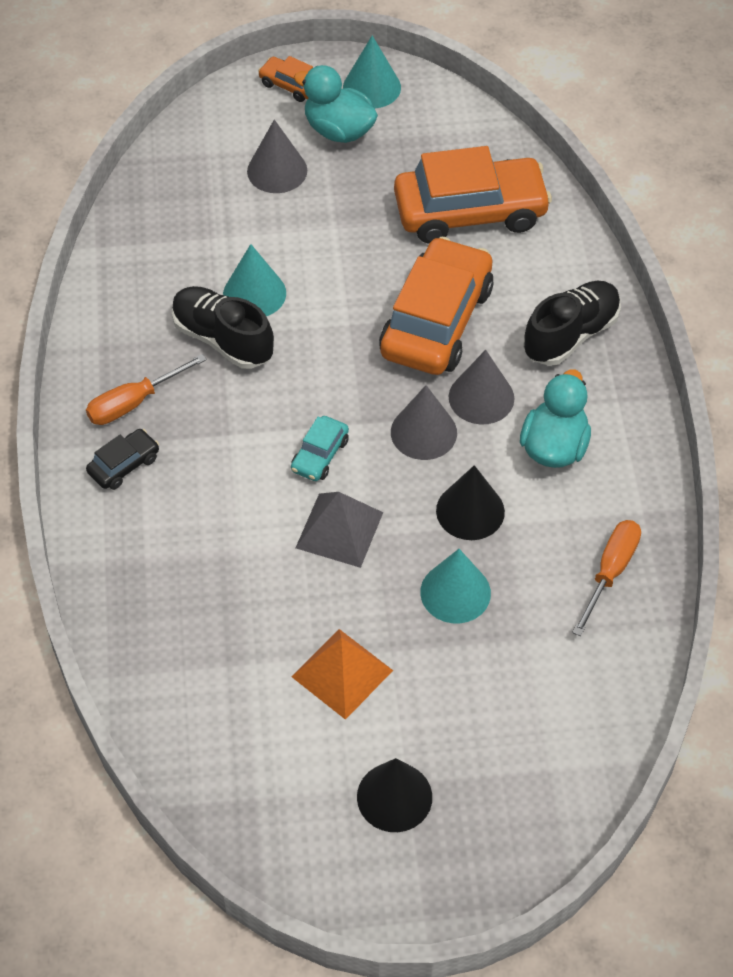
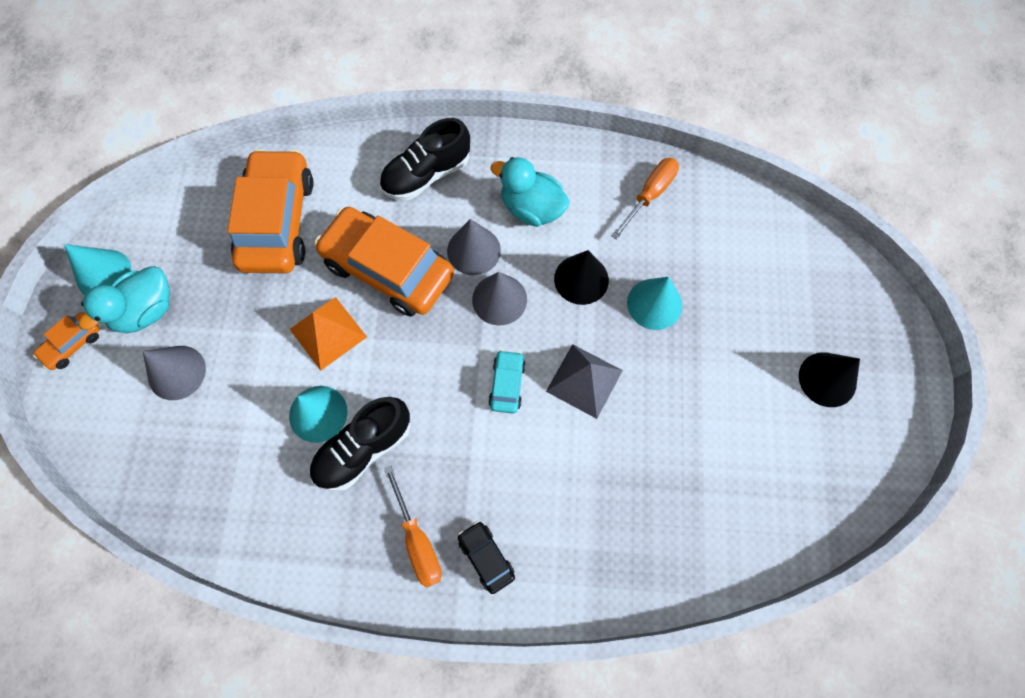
camera: 80 degrees left, 15 degrees up
turquoise car [291,416,349,481] -> turquoise car turned 120 degrees counterclockwise [488,350,526,413]
orange pyramid [291,629,393,720] -> orange pyramid moved to [290,297,367,371]
black shoe [523,281,621,366] -> black shoe turned 90 degrees counterclockwise [379,118,470,200]
orange screwdriver [572,520,641,636] -> orange screwdriver turned 90 degrees clockwise [611,158,679,240]

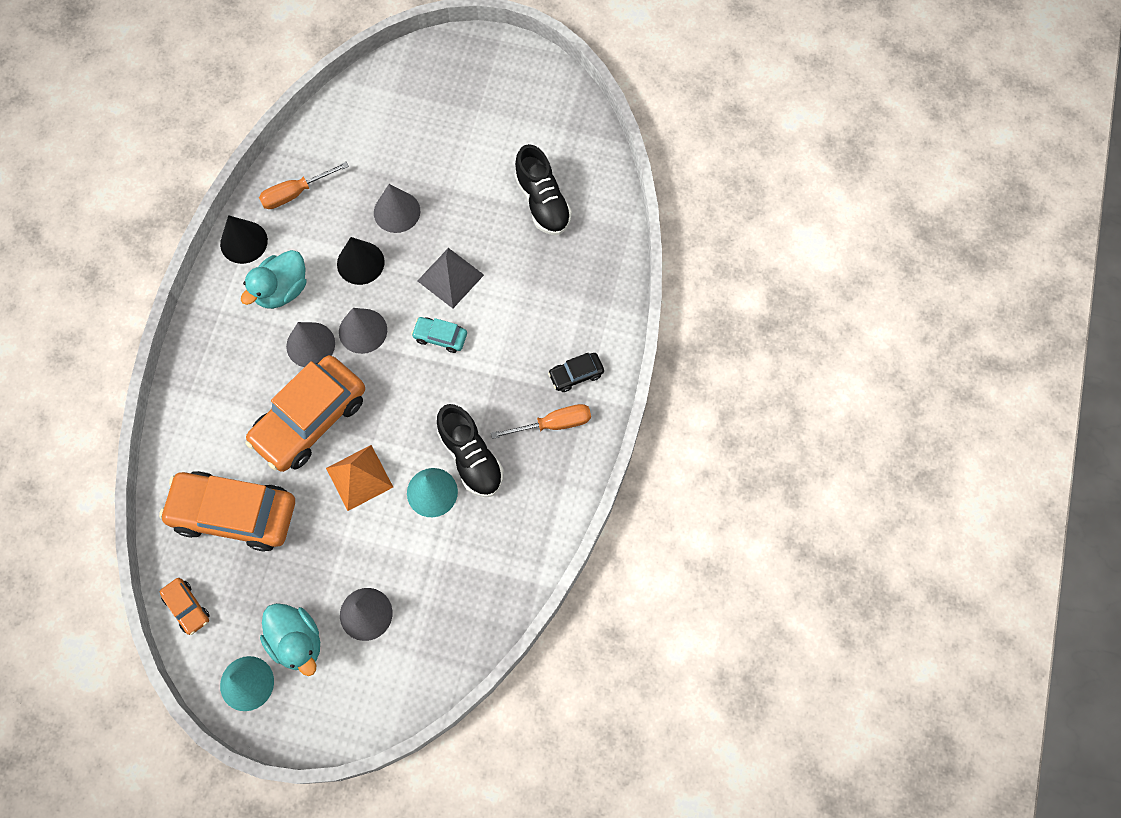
camera: 80 degrees left, 0 degrees up
orange car [33,312,100,370] -> orange car moved to [160,578,210,635]
black shoe [379,118,470,200] -> black shoe moved to [514,144,572,235]
orange screwdriver [611,158,679,240] -> orange screwdriver turned 75 degrees counterclockwise [259,162,349,209]
turquoise cone [627,277,682,330] -> grey cone [374,184,420,233]
black cone [799,352,860,407] -> black cone moved to [220,215,268,264]

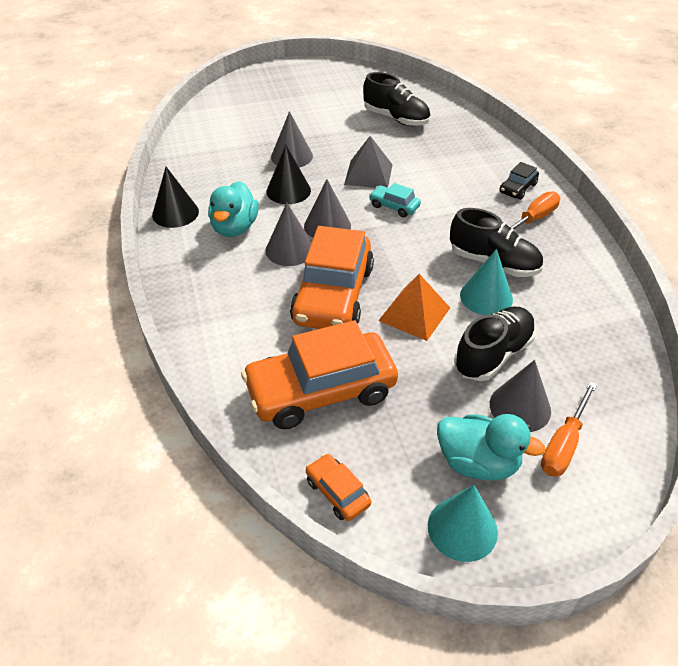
camera: 30 degrees left, 25 degrees down
orange car [160,578,210,635] -> orange car turned 150 degrees counterclockwise [306,454,371,521]
orange screwdriver [259,162,349,209] -> orange screwdriver moved to [541,381,597,477]
turquoise car [411,317,467,353] -> turquoise car turned 45 degrees clockwise [369,183,421,218]
none -> black shoe [454,307,536,381]

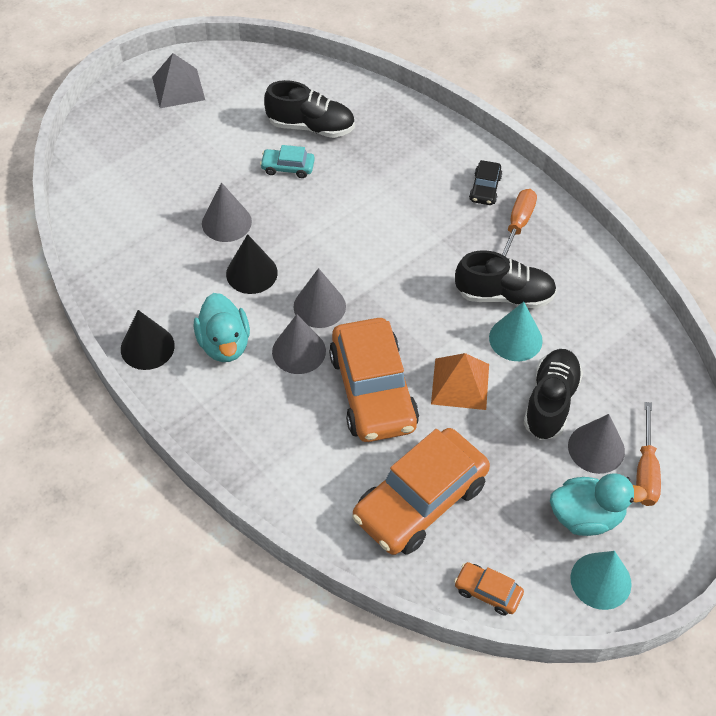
camera: 25 degrees left, 10 degrees up
grey pyramid [344,136,393,188] -> grey pyramid moved to [152,53,205,108]
turquoise car [369,183,421,218] -> turquoise car moved to [260,145,315,178]

